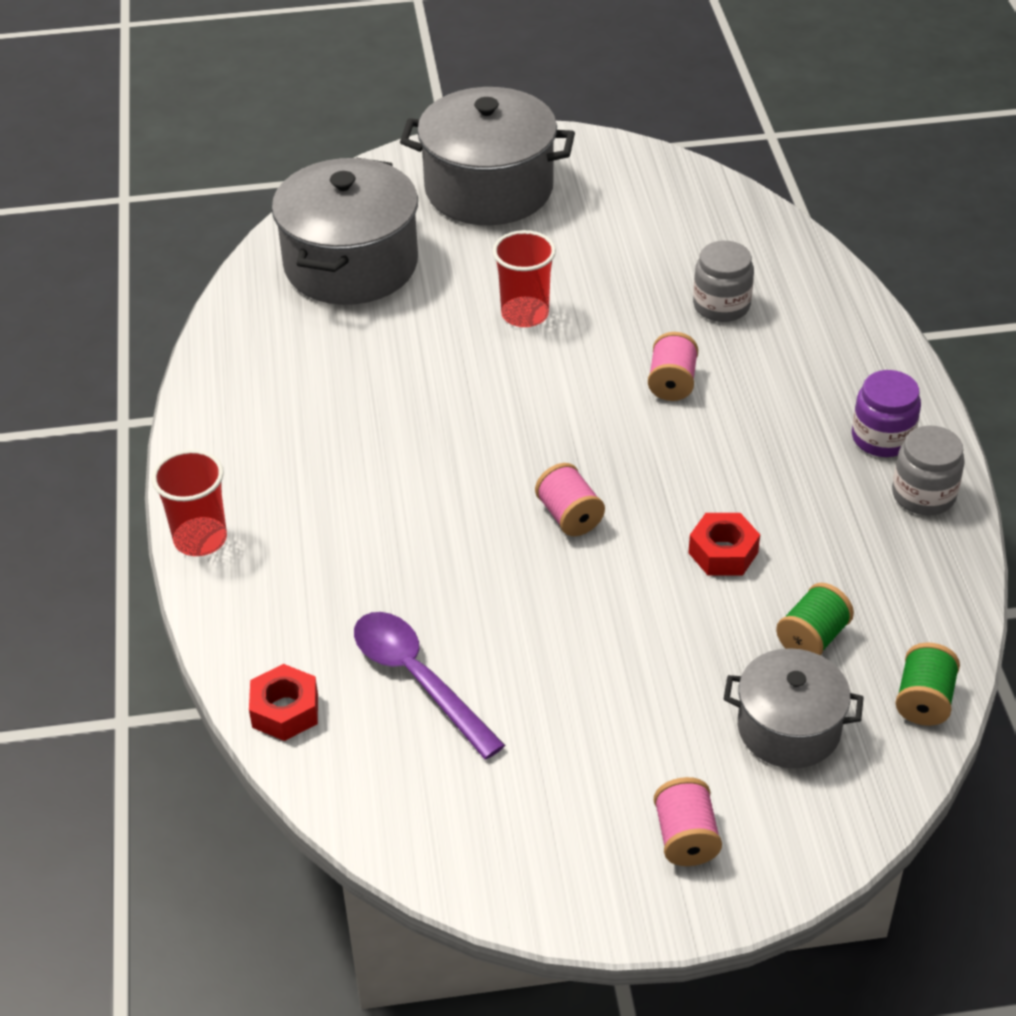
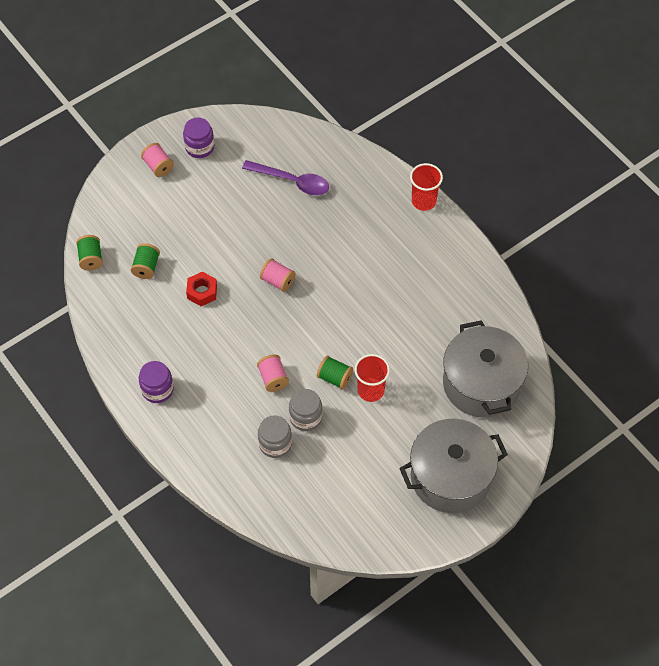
camera: 150 degrees right, 15 degrees up
red nut [249,664,318,741] -> none
grey pot [724,648,864,768] -> none
grey jar [892,425,965,515] -> grey jar moved to [289,389,322,431]
none -> purple jar [183,118,214,158]
none -> green spool [317,356,353,389]

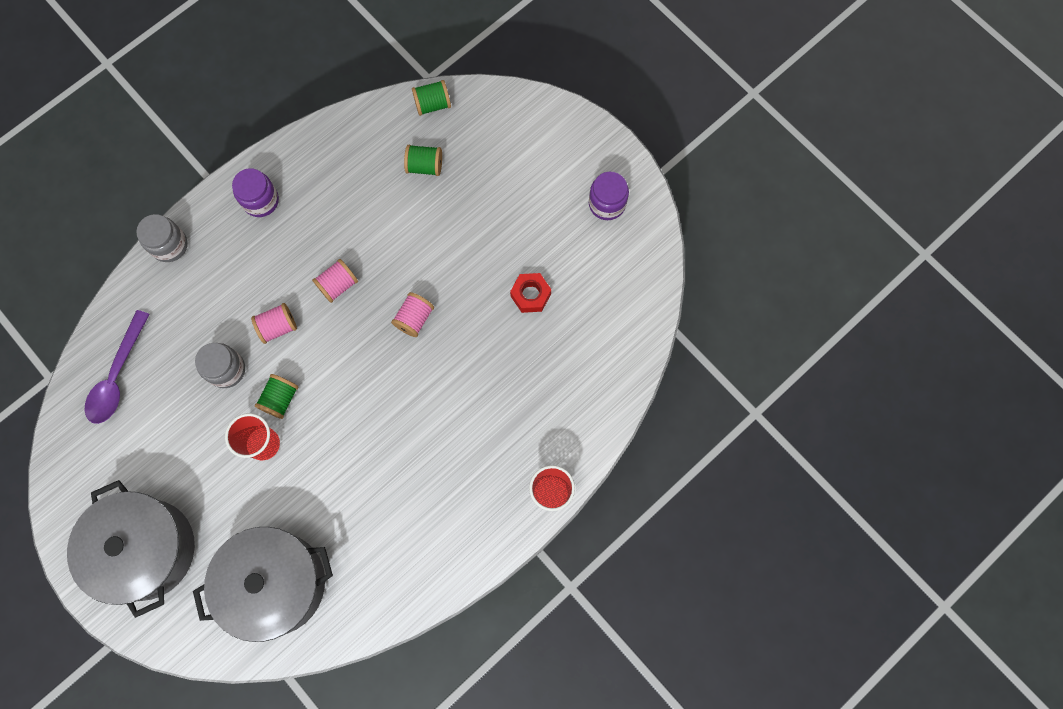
camera: 85 degrees right, 15 degrees up
pink spool [141,143,174,177] -> pink spool moved to [312,259,358,303]
red nut [186,272,217,306] -> red nut moved to [510,273,551,313]
purple spoon [242,160,329,195] -> purple spoon moved to [85,310,150,424]
grey jar [258,415,292,458] -> grey jar moved to [136,214,188,262]

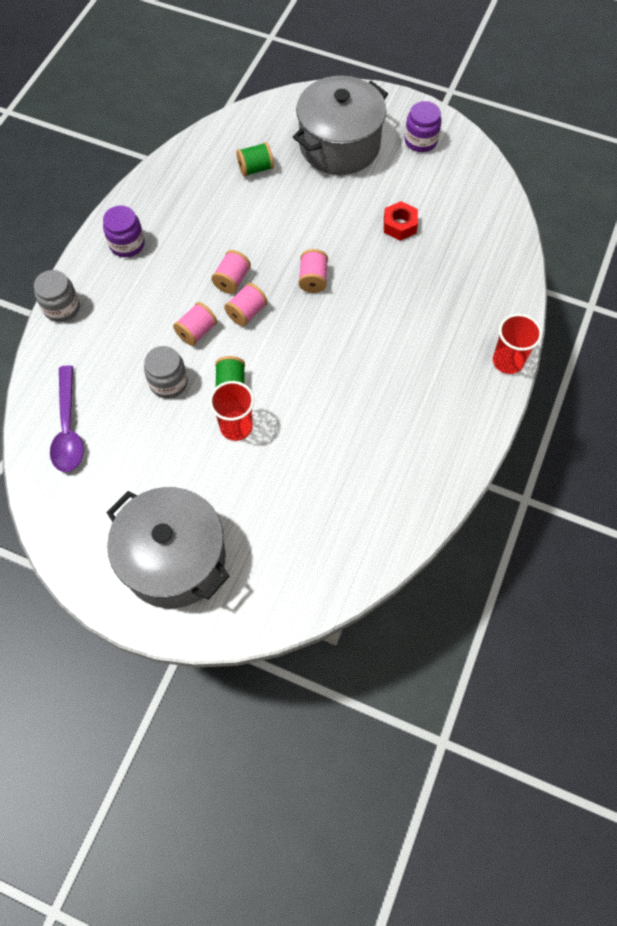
camera: 25 degrees left, 10 degrees down
grey pot [193,527,333,642] -> grey pot moved to [293,76,388,175]
green spool [412,80,451,116] -> none
none -> pink spool [224,283,267,326]

